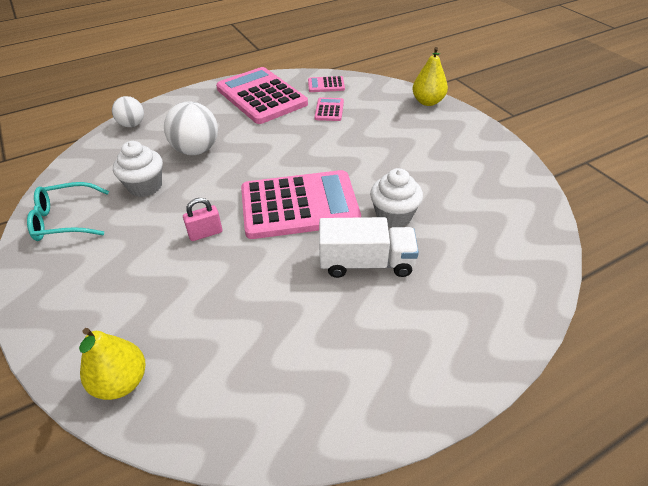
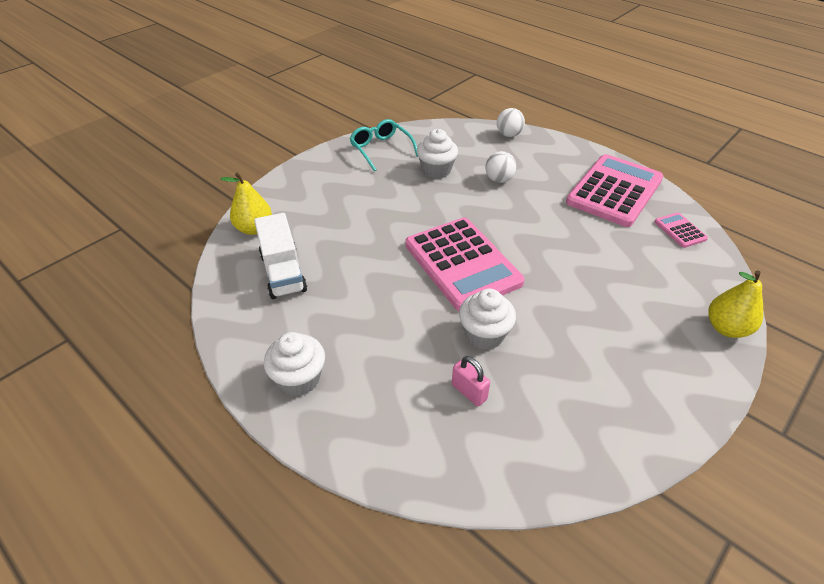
camera: 70 degrees right, 0 degrees up
white ball [164,102,218,155] -> white ball [485,151,517,183], size x0.63
pink padlock [183,198,222,241] -> pink padlock moved to [452,356,490,406]
pink calculator [315,98,344,121] -> none
white truck [319,217,419,278] -> white truck moved to [254,213,307,299]
none -> white cupcake [264,332,325,396]

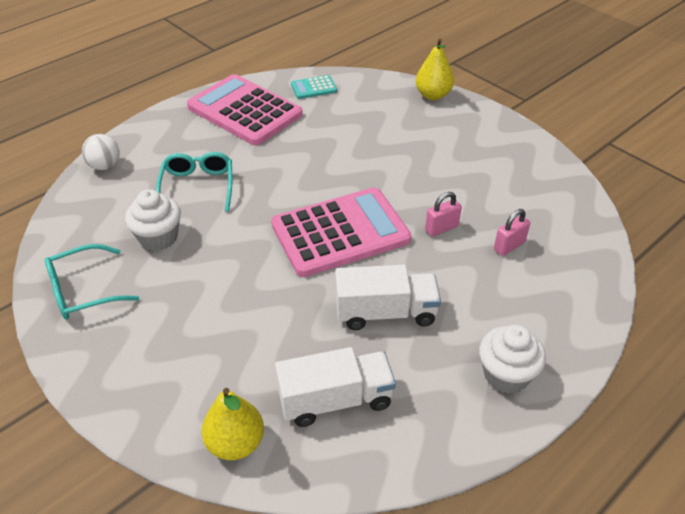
camera: 85 degrees left, 0 degrees up
white cupcake [459,289,516,350] -> pink padlock [425,192,462,237]
white ball [485,151,517,183] -> turquoise glasses [156,152,232,212]
pink calculator [655,212,708,248] -> turquoise calculator [291,75,337,99]
none -> white truck [335,265,441,330]

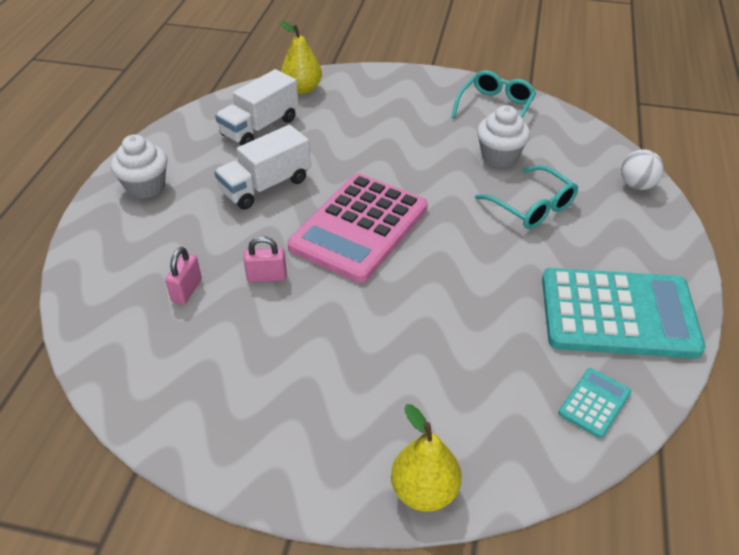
camera: 145 degrees right, 0 degrees up
pink calculator [187,74,303,145] -> turquoise calculator [542,268,705,359]
pink padlock [425,192,462,237] -> pink padlock turned 60 degrees clockwise [243,236,287,282]

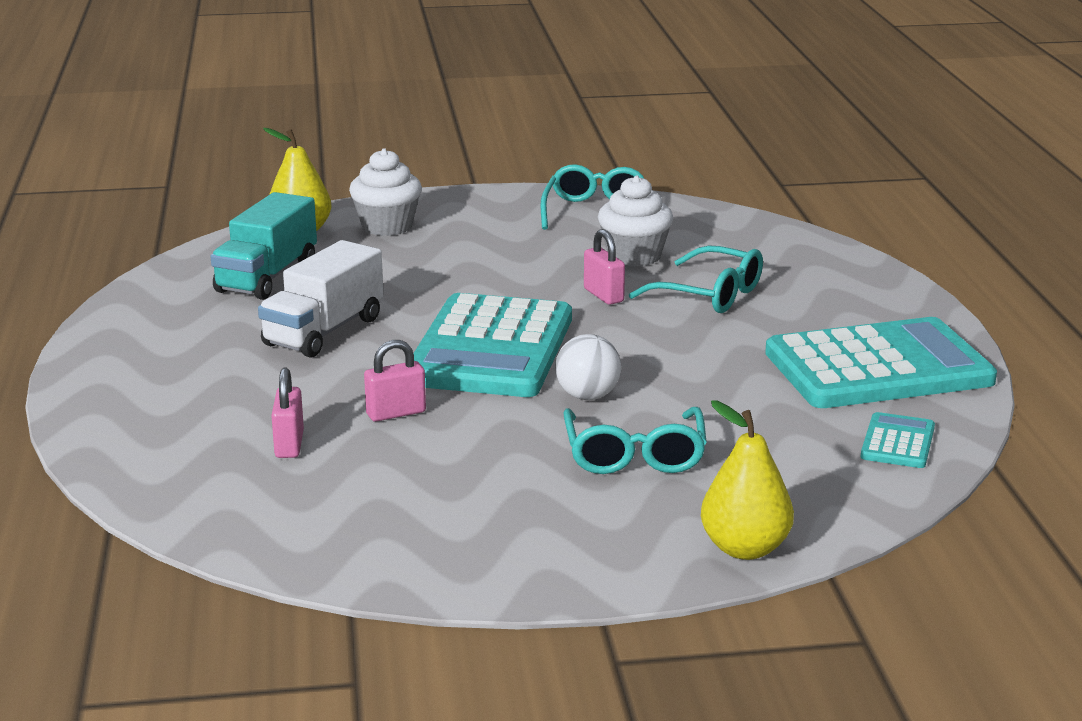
camera: 20 degrees left, 20 degrees down
white cupcake [111,134,167,199] -> white cupcake moved to [349,149,422,236]
white truck [215,69,299,145] -> turquoise truck [210,192,317,300]
pink calculator [287,173,428,283] -> turquoise calculator [413,293,572,397]
white ball [621,149,664,190] -> white ball moved to [555,334,621,400]
none -> turquoise glasses [563,407,707,474]
none -> pink padlock [584,229,625,305]

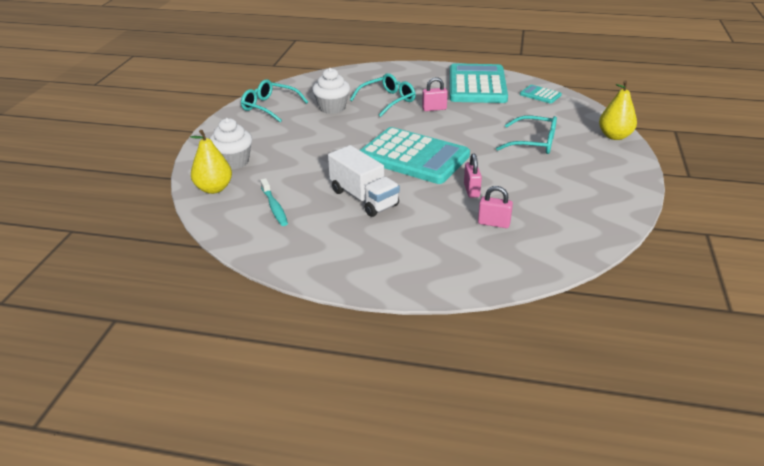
camera: 70 degrees left, 10 degrees up
turquoise truck [210,192,317,300] -> turquoise toothbrush [260,178,288,226]
white ball [555,334,621,400] -> none
pink padlock [584,229,625,305] -> pink padlock moved to [422,77,448,111]

